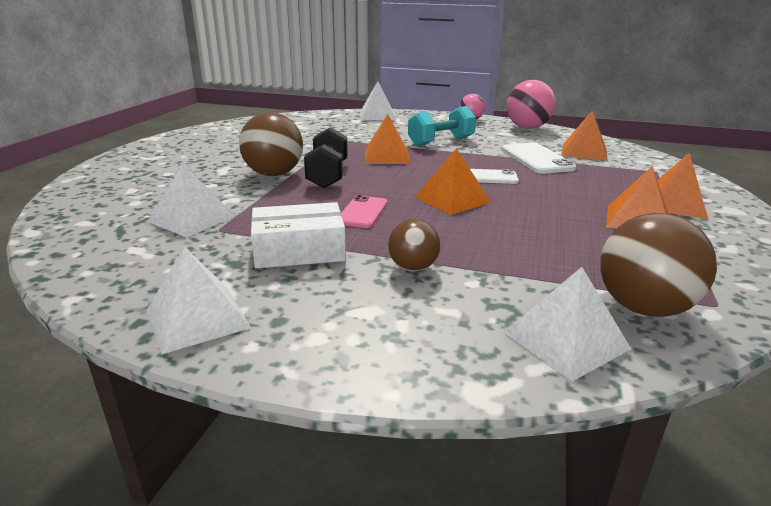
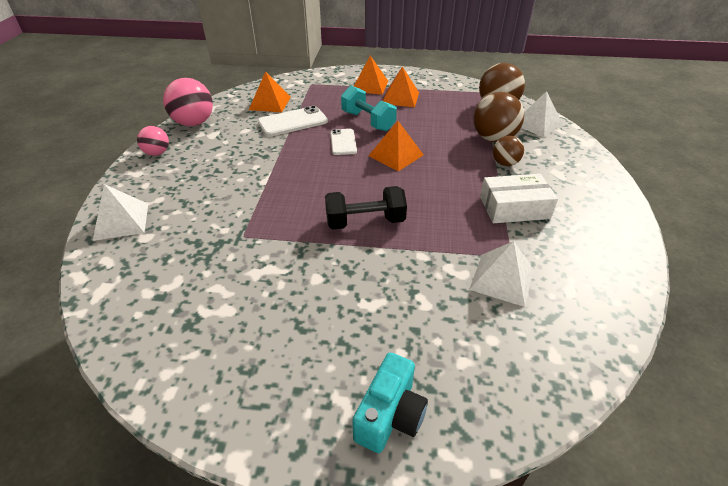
camera: 100 degrees left, 15 degrees up
white pyramid [147,247,251,355] -> none
brown ball [239,112,303,176] -> brown ball moved to [473,92,524,142]
white box [251,202,346,269] -> white box turned 75 degrees counterclockwise [480,174,558,223]
pink phone [341,195,388,228] -> none
orange pyramid [365,114,411,164] -> none
turquoise dumbbell [408,106,476,146] -> turquoise dumbbell moved to [341,86,397,131]
none -> turquoise camera [352,353,428,453]

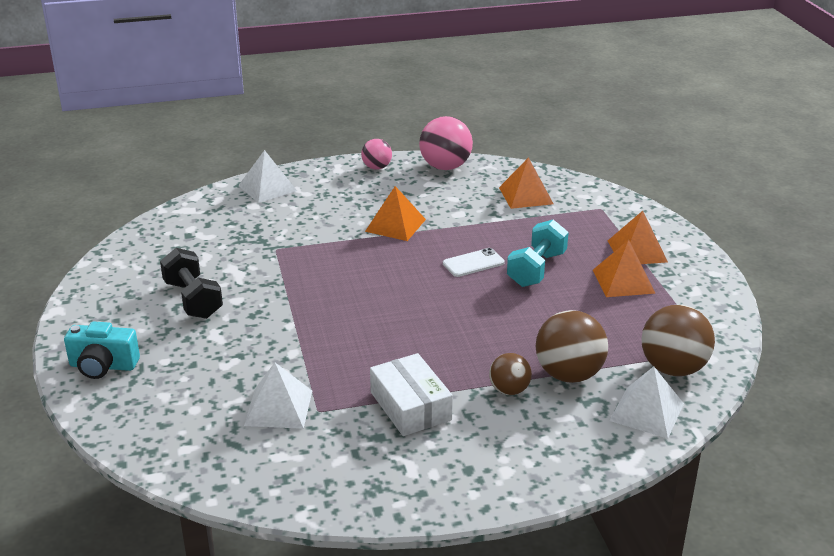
camera: 70 degrees right, 10 degrees down
white phone [258,106,328,137] -> none
black dumbbell [325,186,407,230] -> black dumbbell moved to [160,248,223,319]
orange pyramid [368,121,424,171] -> orange pyramid moved to [365,186,426,241]

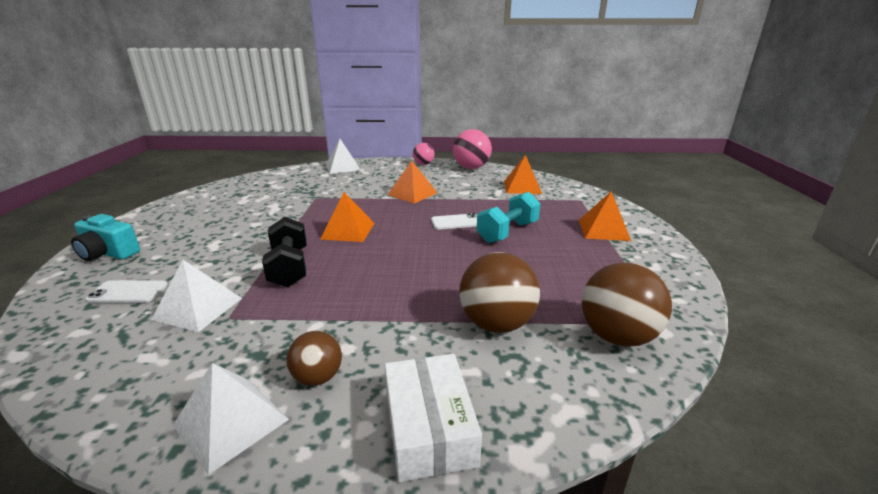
camera: 15 degrees right, 5 degrees down
black dumbbell [160,248,223,319] -> black dumbbell moved to [262,217,307,287]
white box [370,353,453,436] -> white box moved to [385,354,482,482]
brown ball [489,353,532,395] -> brown ball moved to [286,331,342,386]
orange pyramid [593,240,656,297] -> orange pyramid moved to [320,192,374,242]
white pyramid [609,367,684,439] -> white pyramid moved to [173,363,289,475]
none -> white phone [85,280,168,303]

